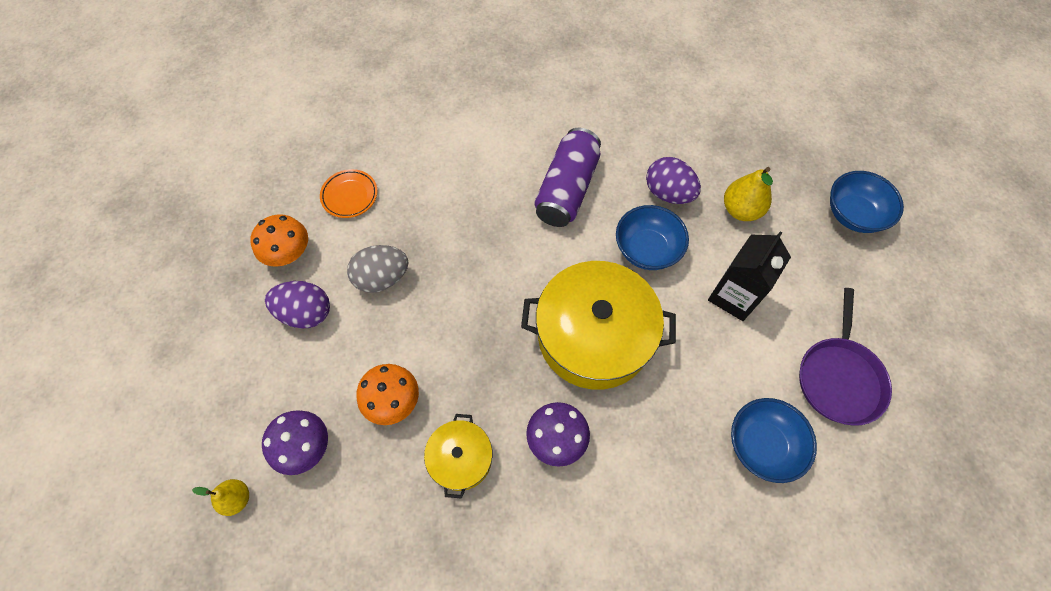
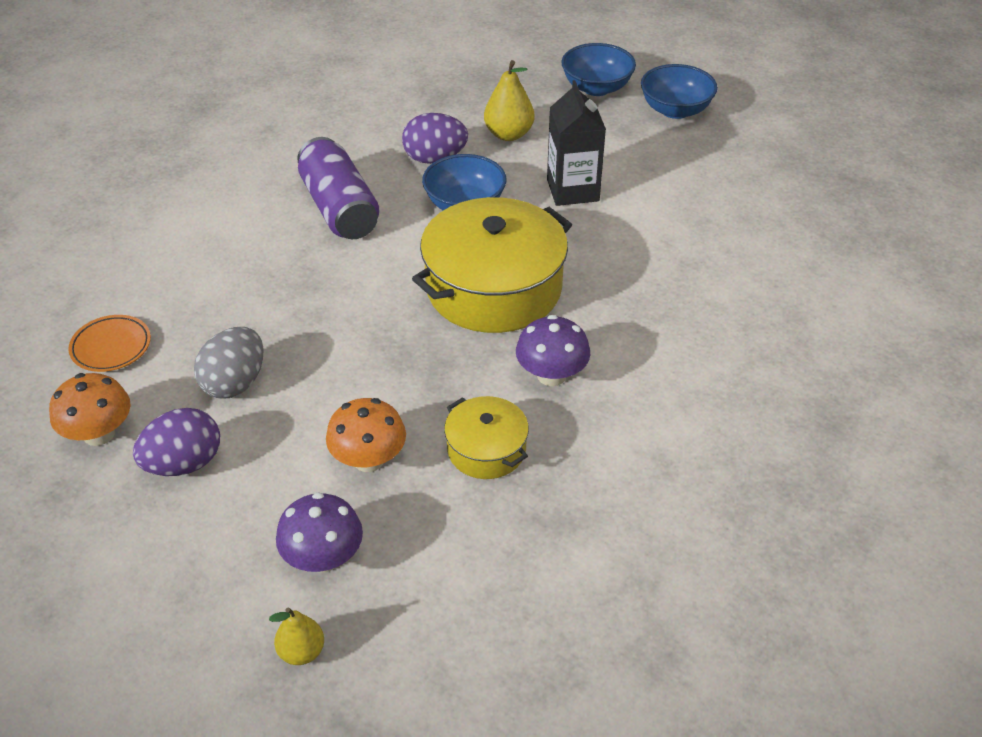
camera: 45 degrees left, 20 degrees down
blue bowl [731,398,817,483] -> blue bowl moved to [641,64,718,119]
purple pan [799,288,892,426] -> none

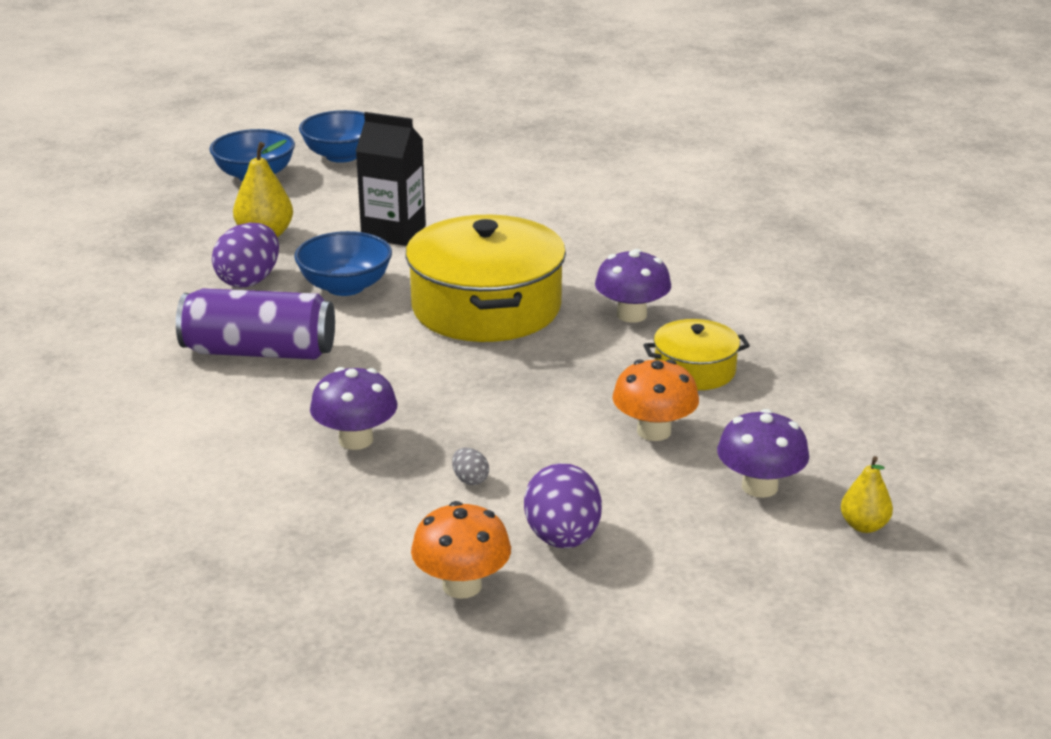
camera: 60 degrees left, 15 degrees down
orange plate [68,315,151,372] -> none
grey egg [194,327,264,399] -> grey egg [452,448,489,485], size x0.46
none -> purple mushroom [310,367,397,450]

